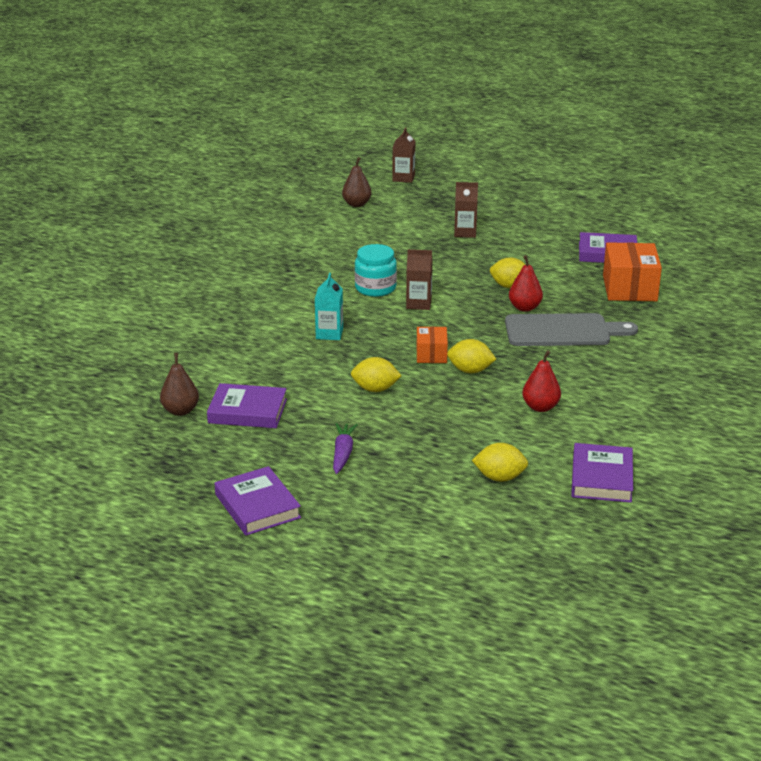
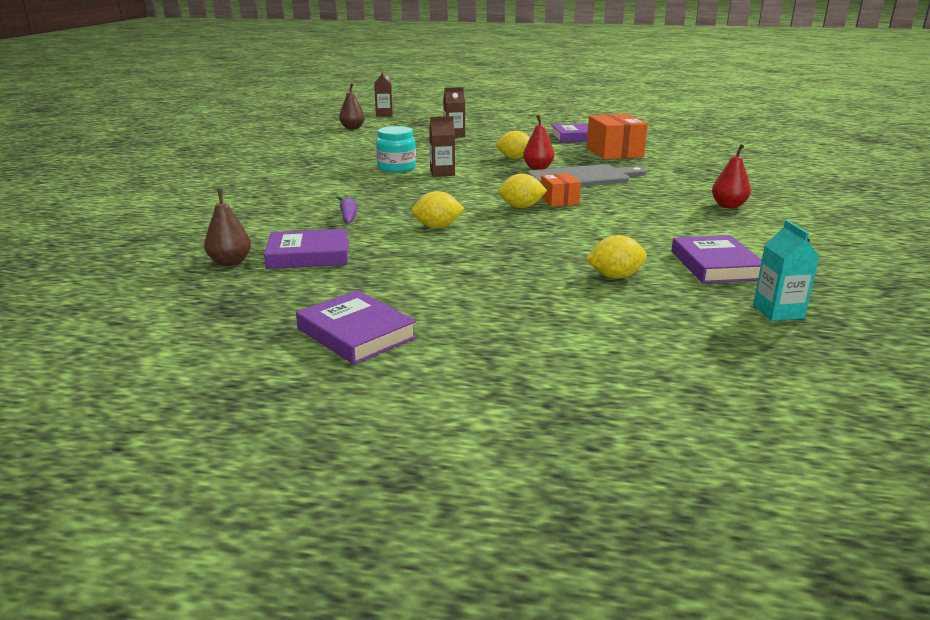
camera: 15 degrees left, 5 degrees down
turquoise carton [315,273,343,340] -> turquoise carton moved to [753,220,820,321]
purple carrot [333,423,358,474] -> purple carrot moved to [336,195,357,223]
orange box [417,327,448,363] -> orange box moved to [541,173,581,207]
red pear [522,350,561,412] -> red pear moved to [712,144,751,208]

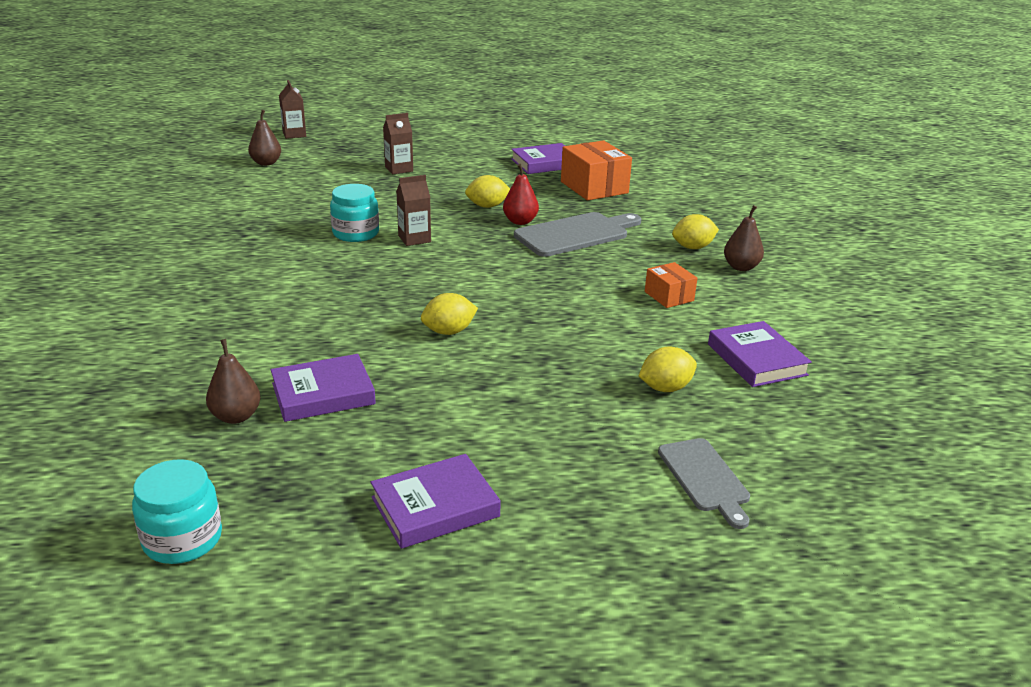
camera: 15 degrees left, 5 degrees up
purple book [296,290,417,364] -> purple book turned 60 degrees counterclockwise [370,454,501,549]
purple carrot [336,195,357,223] -> none
yellow lemon [498,173,547,208] -> yellow lemon moved to [672,214,719,249]
orange box [541,173,581,207] -> orange box moved to [645,262,697,308]
red pear [712,144,751,208] -> brown pear [724,205,764,271]
turquoise carton [753,220,820,321] -> none
none -> turquoise jar [132,459,222,564]
none -> grey cutting board [658,438,750,529]

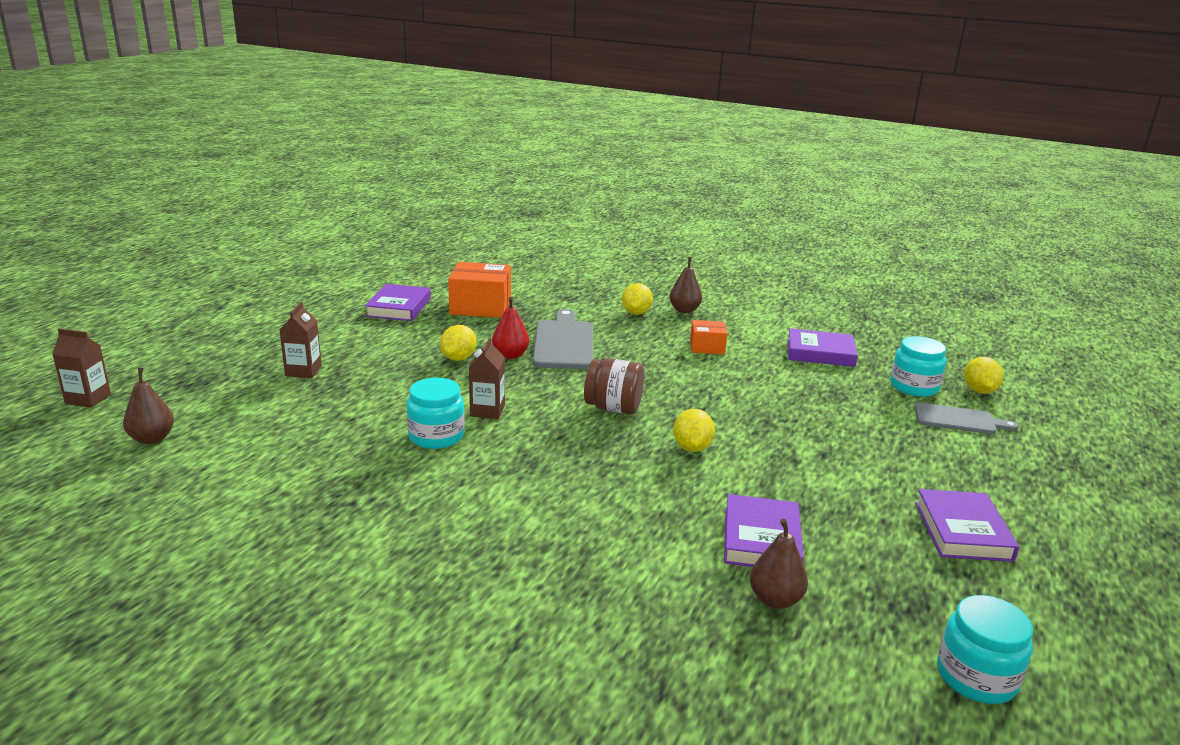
camera: 60 degrees left, 5 degrees down
yellow lemon [639,346,697,392] -> yellow lemon moved to [964,357,1003,394]
none -> brown jar [584,358,644,414]
none -> turquoise jar [890,336,947,397]

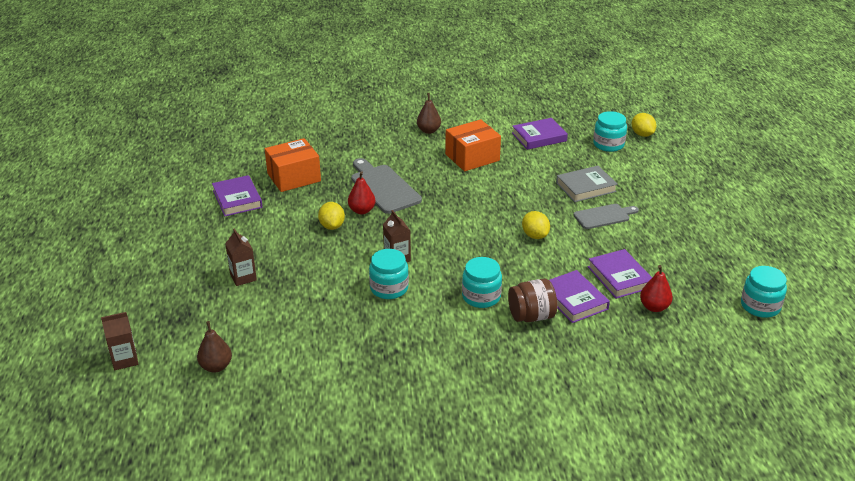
camera: 30 degrees left, 10 degrees up
brown jar [584,358,644,414] -> brown jar moved to [508,279,557,322]
yellow lemon [622,283,653,315] -> none
orange box [690,320,727,354] -> orange box [445,119,501,171], size x1.78
brown pear [750,519,808,609] -> red pear [640,265,673,312]
grey cutting board [914,402,1019,434] -> grey cutting board moved to [573,204,639,229]
purple book [915,489,1019,562] -> purple book moved to [549,270,610,323]
none -> turquoise jar [462,257,502,308]
none -> grey book [556,166,618,202]

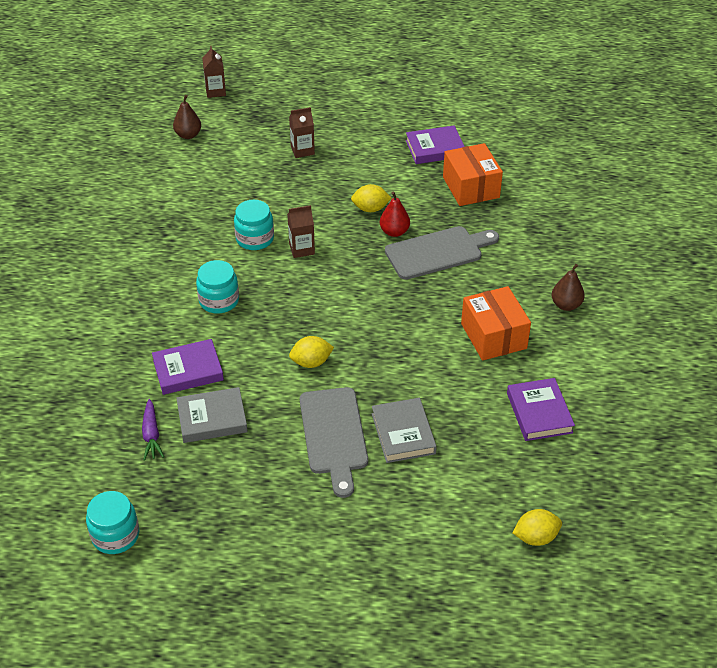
camera: 100 degrees right, 10 degrees up
brown jar [508,279,557,322] -> none
grey cutting board [573,204,639,229] -> grey cutting board [300,387,368,498], size x1.57
purple book [588,249,652,299] -> grey book [177,387,248,443]
turquoise jar [593,111,627,152] -> none
red pear [640,265,673,312] -> purple carrot [142,399,164,461]

